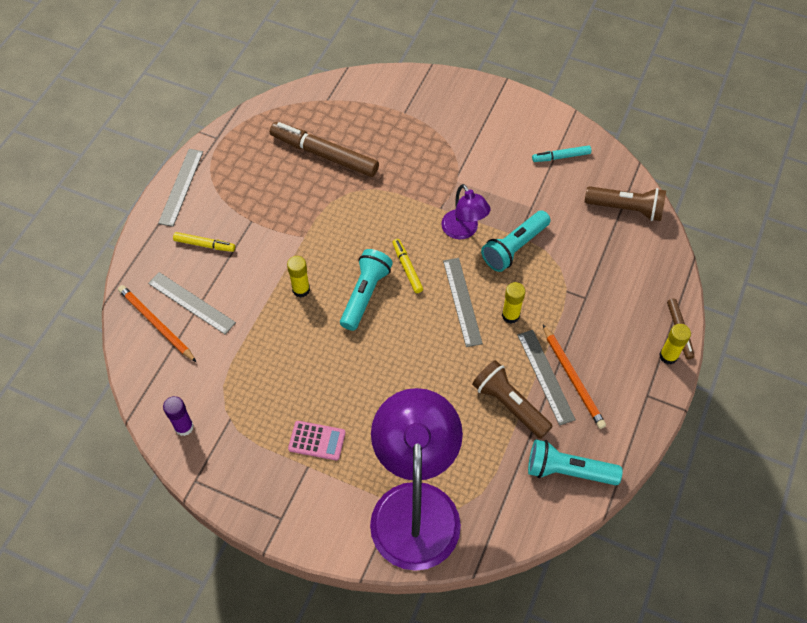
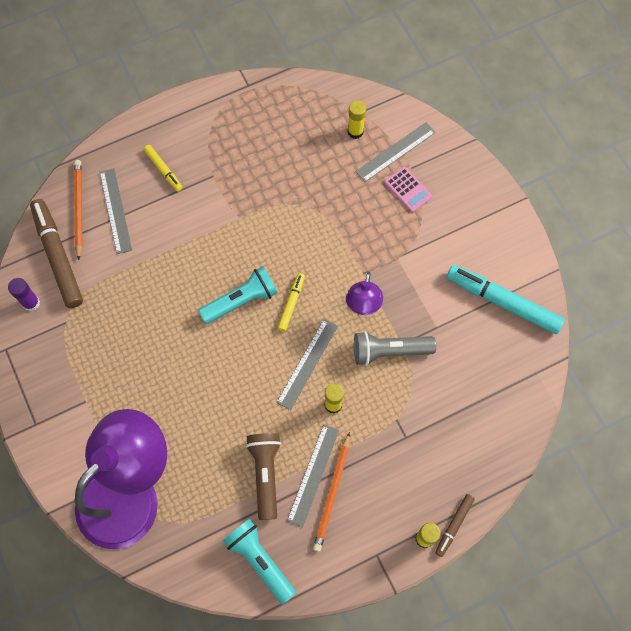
camera: 40 degrees right, 10 degrees up
grey ruler [158,149,203,227] -> grey ruler moved to [356,122,436,182]
brown marker [270,122,379,177] -> brown marker moved to [30,199,83,308]
yellow glue stick [287,256,310,298] -> yellow glue stick moved to [348,100,366,139]
pink calculator [288,421,346,461] -> pink calculator moved to [384,167,432,212]
turquoise flashlight [481,211,551,272] -> grey flashlight [354,331,436,366]
turquoise marker [532,145,591,162] -> turquoise marker [447,265,565,334], size x1.97
brown flashlight [585,186,666,221] -> none

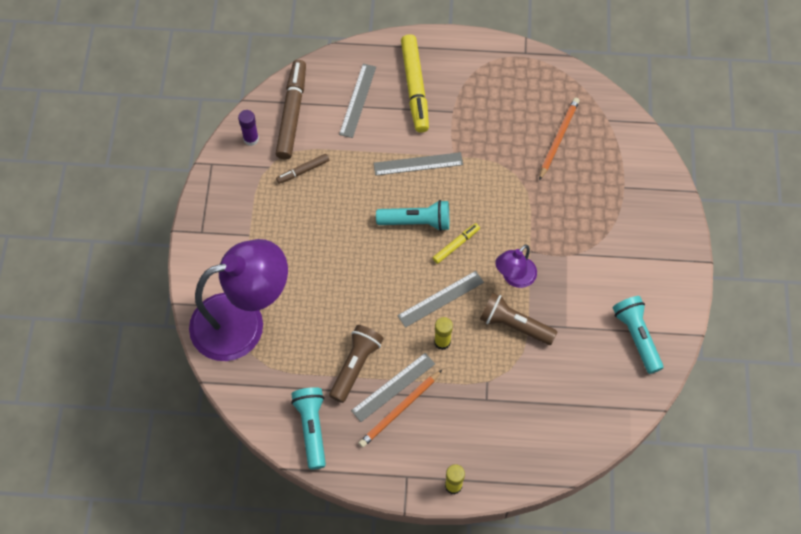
camera: 30 degrees right, 5 degrees down
orange pencil [74,160,83,260] -> orange pencil moved to [539,98,580,180]
yellow marker [144,145,183,192] -> yellow marker [401,34,429,132], size x1.97
yellow glue stick [348,100,366,139] -> none
grey flashlight [354,331,436,366] -> brown flashlight [480,293,557,345]
grey ruler [356,122,436,182] -> grey ruler moved to [373,152,463,176]
pink calculator [384,167,432,212] -> none
brown marker [435,494,475,557] -> brown marker moved to [276,154,329,184]
turquoise marker [447,265,565,334] -> turquoise flashlight [613,296,663,374]

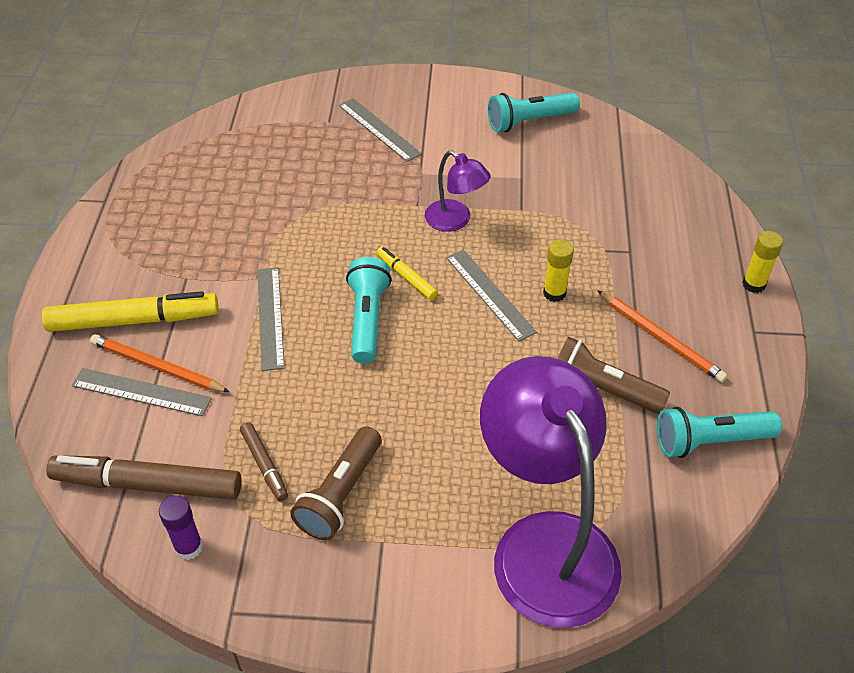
camera: 90 degrees left, 15 degrees down
grey ruler [351,353,435,422] -> grey ruler moved to [339,98,422,162]
brown flashlight [480,293,557,345] -> brown flashlight moved to [290,426,381,540]
orange pencil [539,98,580,180] -> orange pencil moved to [90,334,230,392]

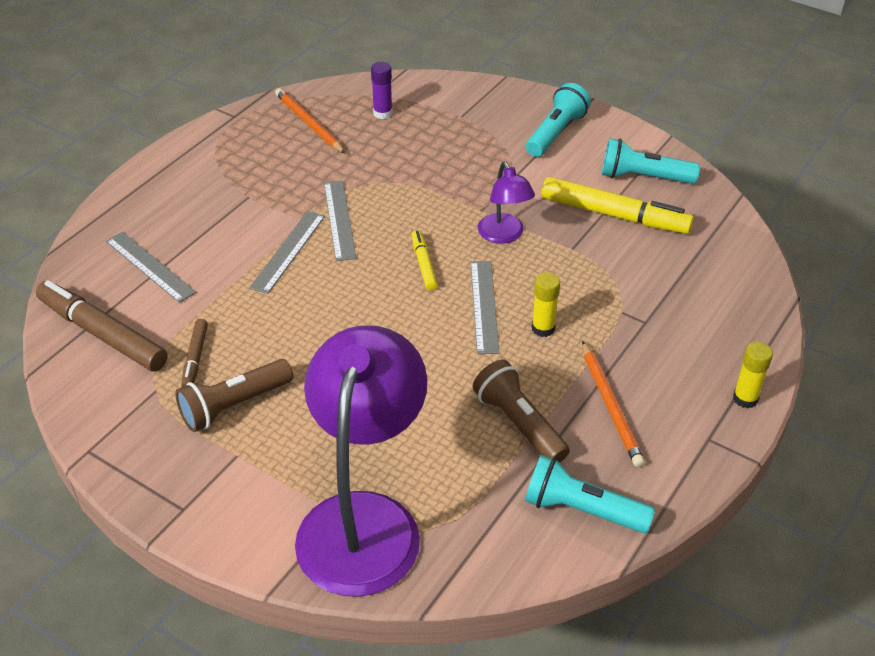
camera: 30 degrees right, 5 degrees down
yellow marker [42,291,218,332] -> yellow marker moved to [541,177,694,234]
orange pencil [90,334,230,392] -> orange pencil moved to [275,88,346,154]
purple glue stick [159,495,203,560] -> purple glue stick moved to [371,62,393,119]
grey ruler [339,98,422,162] -> grey ruler moved to [324,181,356,261]
turquoise flashlight [346,257,392,364] -> turquoise flashlight moved to [526,83,591,157]

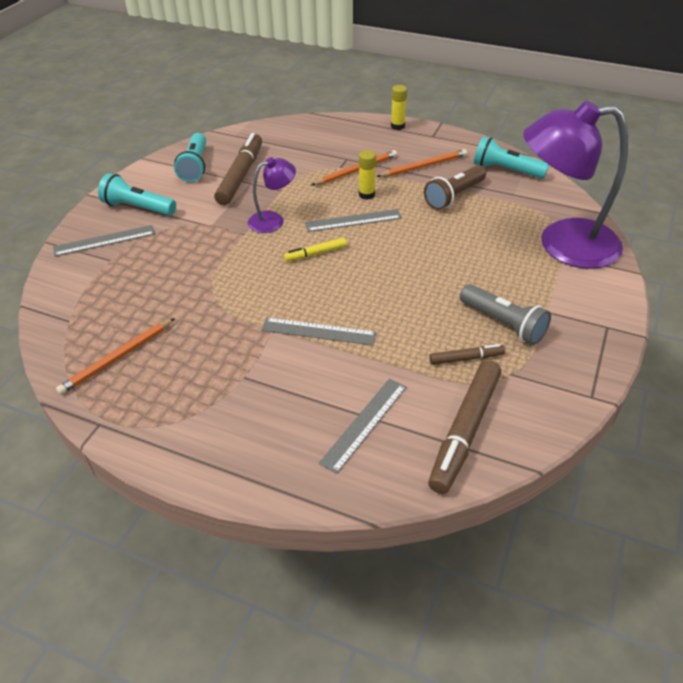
camera: 100 degrees left, 0 degrees up
brown flashlight [175,359,293,432] -> grey flashlight [460,284,551,345]
grey ruler [324,181,356,261] -> grey ruler moved to [53,225,155,257]
purple glue stick [371,62,393,119] -> none
turquoise flashlight [525,455,655,533] -> turquoise flashlight turned 105 degrees clockwise [474,136,549,179]
yellow marker [541,177,694,234] -> brown marker [214,133,262,205]
none -> orange pencil [312,150,397,185]

